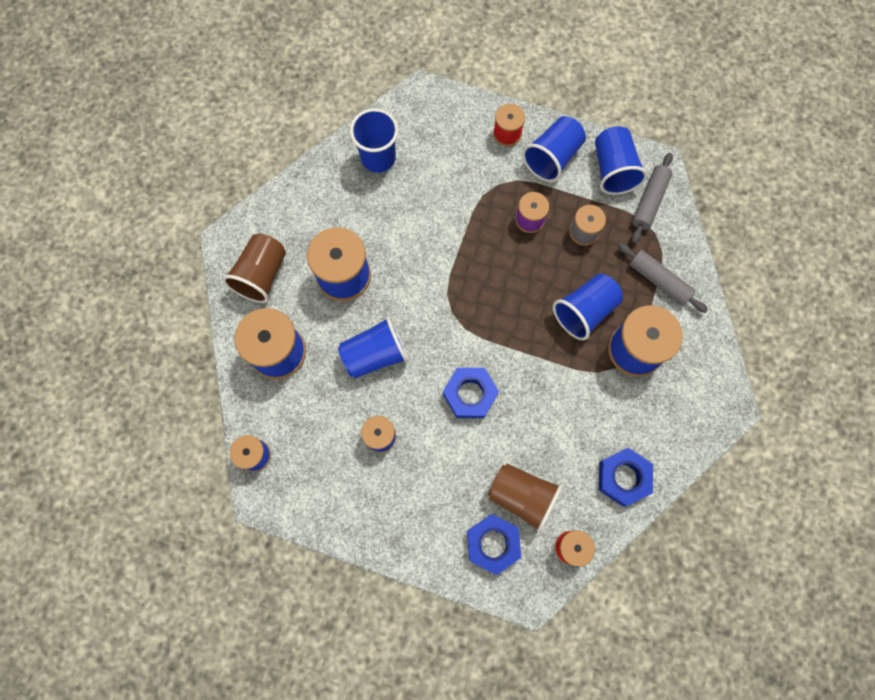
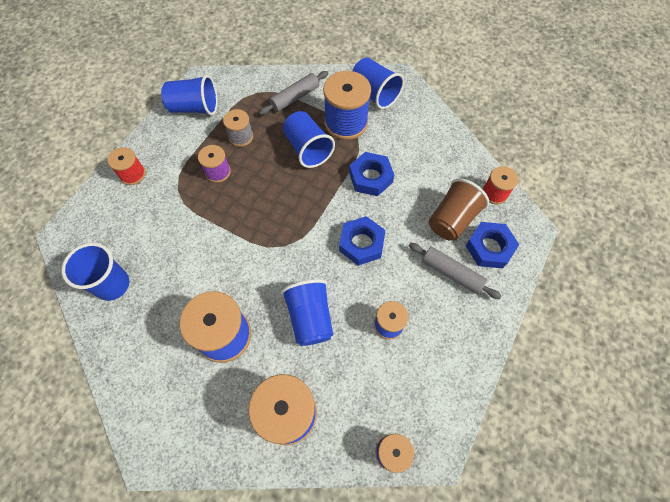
camera: 80 degrees left, 10 degrees down
brown cup [222,234,286,303] -> none
blue cup [522,116,586,182] -> blue cup moved to [352,57,404,109]
blue nut [599,448,653,507] -> blue nut moved to [349,152,394,196]
grey rolling pin [632,153,673,243] -> grey rolling pin moved to [409,243,502,299]

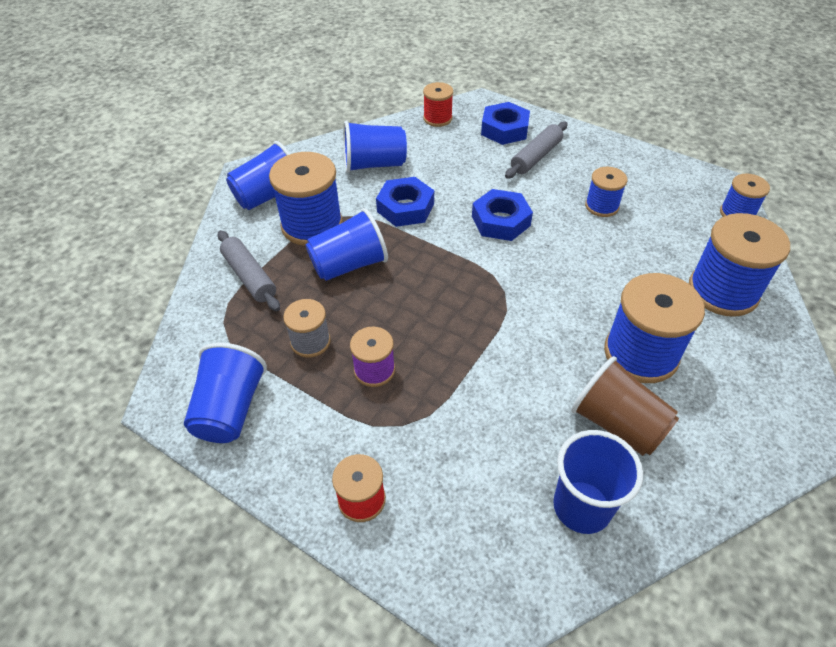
camera: 85 degrees left, 15 degrees down
blue cup [281,279,333,346] -> blue cup moved to [343,121,407,173]
brown cup [429,178,489,241] -> brown cup moved to [571,356,679,456]

